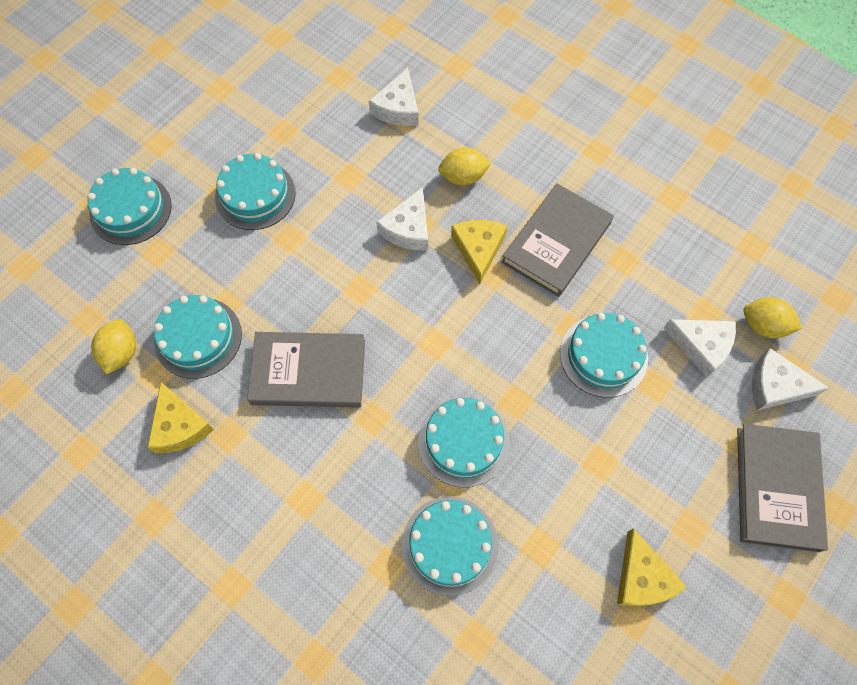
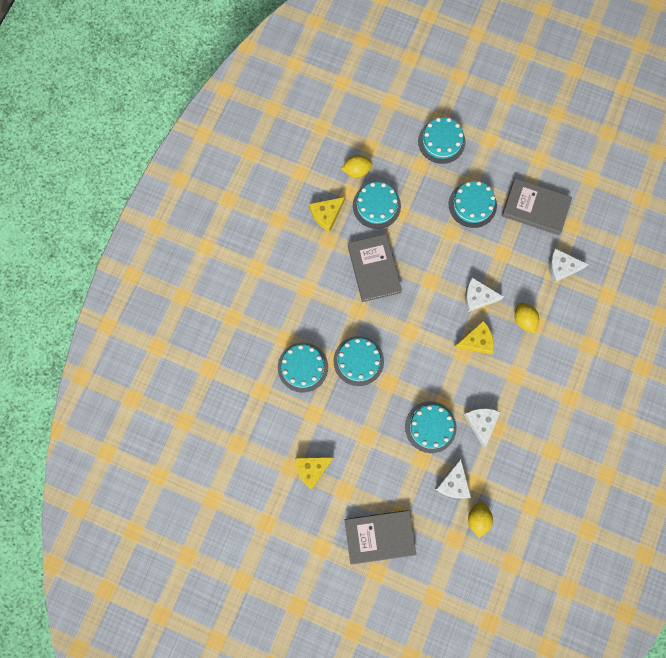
camera: 75 degrees right, 10 degrees up
grey book [501,183,614,297] -> grey book moved to [502,178,572,235]
white cheese [752,348,829,410] -> white cheese moved to [464,408,500,448]

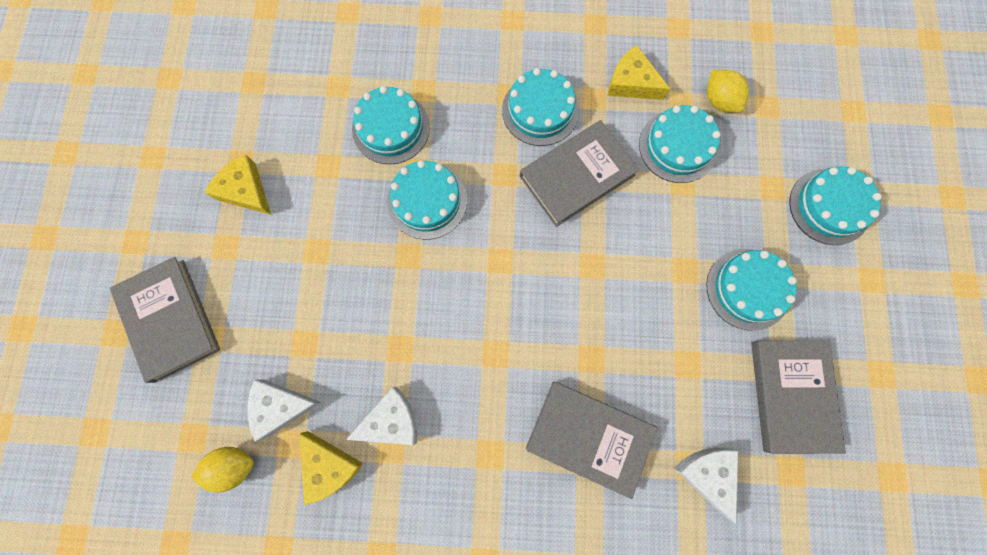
camera: 70 degrees right, 0 degrees up
turquoise cake [405,401,457,453] -> turquoise cake moved to [502,68,579,146]
yellow cheese [455,320,494,355] -> yellow cheese moved to [300,431,364,505]
white cheese [465,277,504,312] -> none
yellow lemon [515,303,539,333] -> grey book [526,382,658,499]

